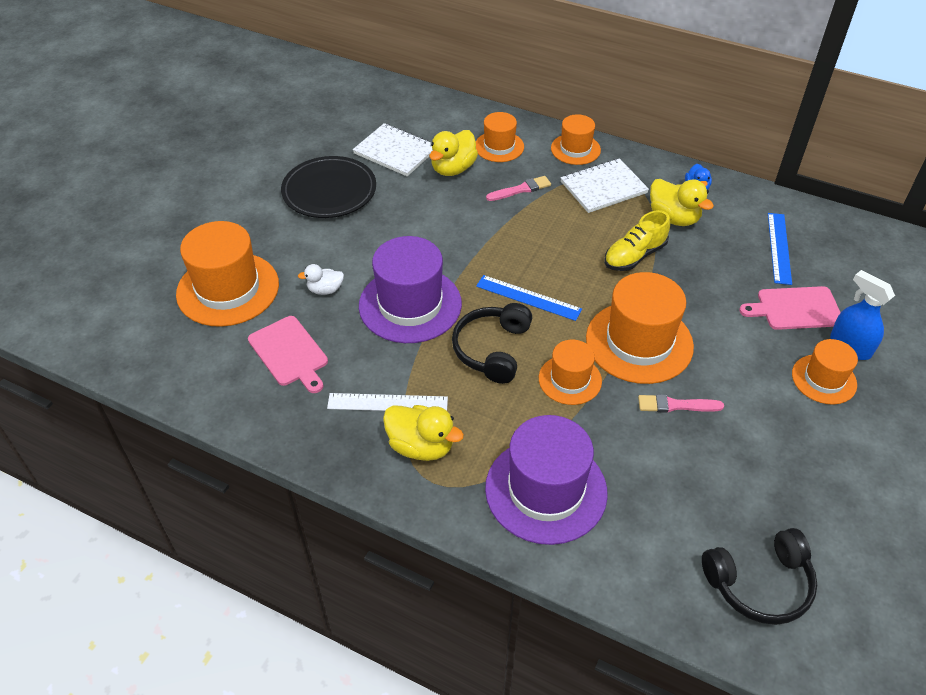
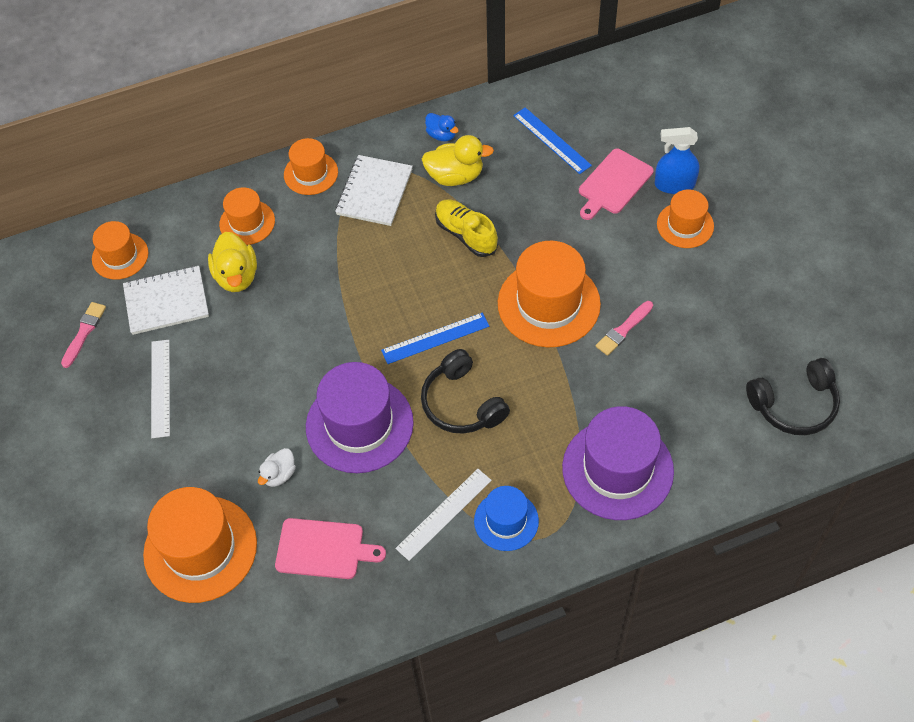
camera: 45 degrees left, 10 degrees up
black plate [281,156,376,218] -> white ruler [151,340,170,438]
yellow duck [383,405,464,461] -> blue hat [474,486,539,551]
pink brush [486,176,551,201] -> pink brush moved to [61,302,106,368]
orange hat [539,340,602,405] -> orange hat moved to [92,221,149,280]
yellow shoe [604,210,670,271] -> yellow shoe turned 135 degrees clockwise [435,199,498,257]
black headphones [702,528,817,625] -> black headphones turned 45 degrees clockwise [746,358,840,435]

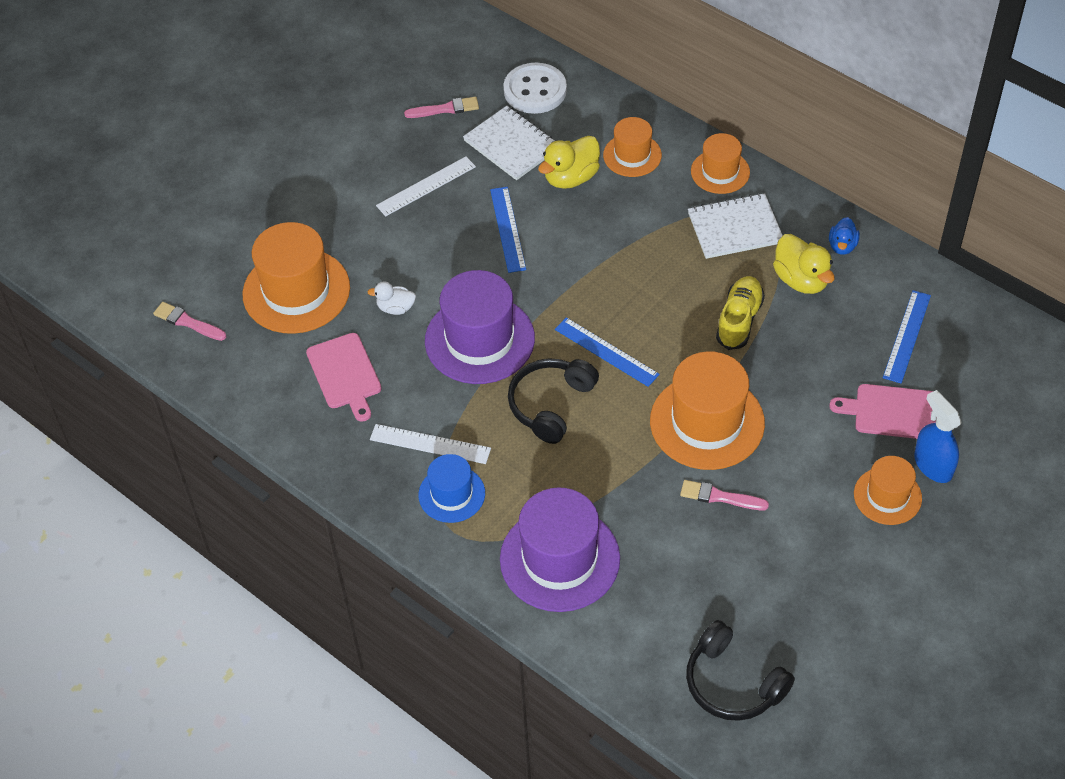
camera: 60 degrees right, 5 degrees down
orange hat [92,221,149,280] -> white button [503,63,567,114]
none -> pink brush [153,302,226,341]
none -> blue ruler [490,187,526,273]

